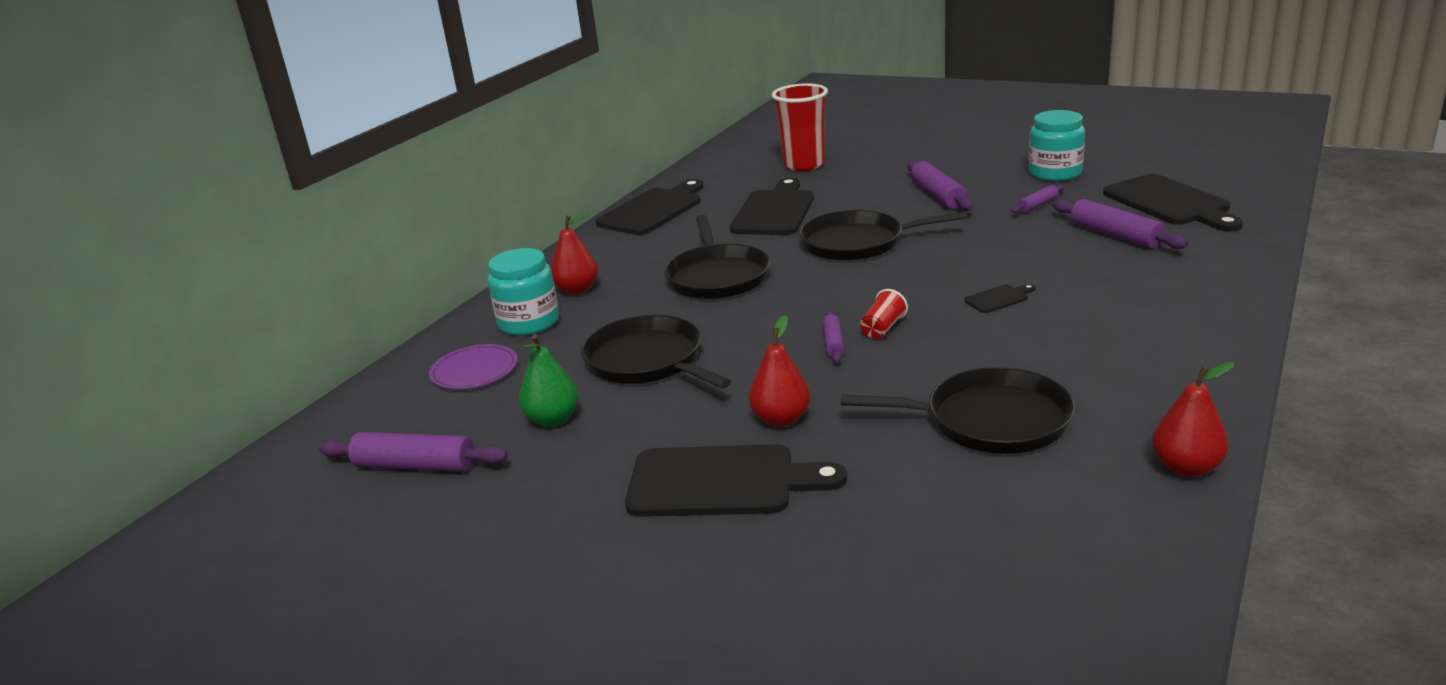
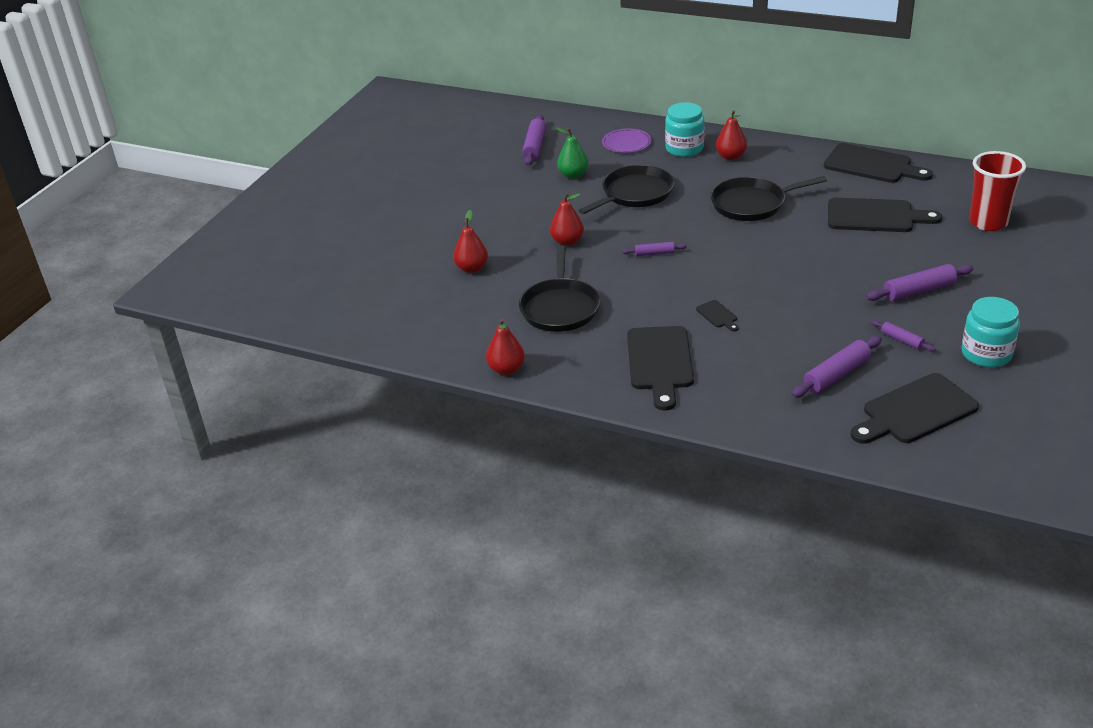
camera: 85 degrees right, 10 degrees up
black cutting board [625,444,847,517] -> black cutting board moved to [627,326,694,411]
black pan [799,210,967,261] -> none
red cup [860,289,908,339] -> none
none -> red pear [453,210,488,273]

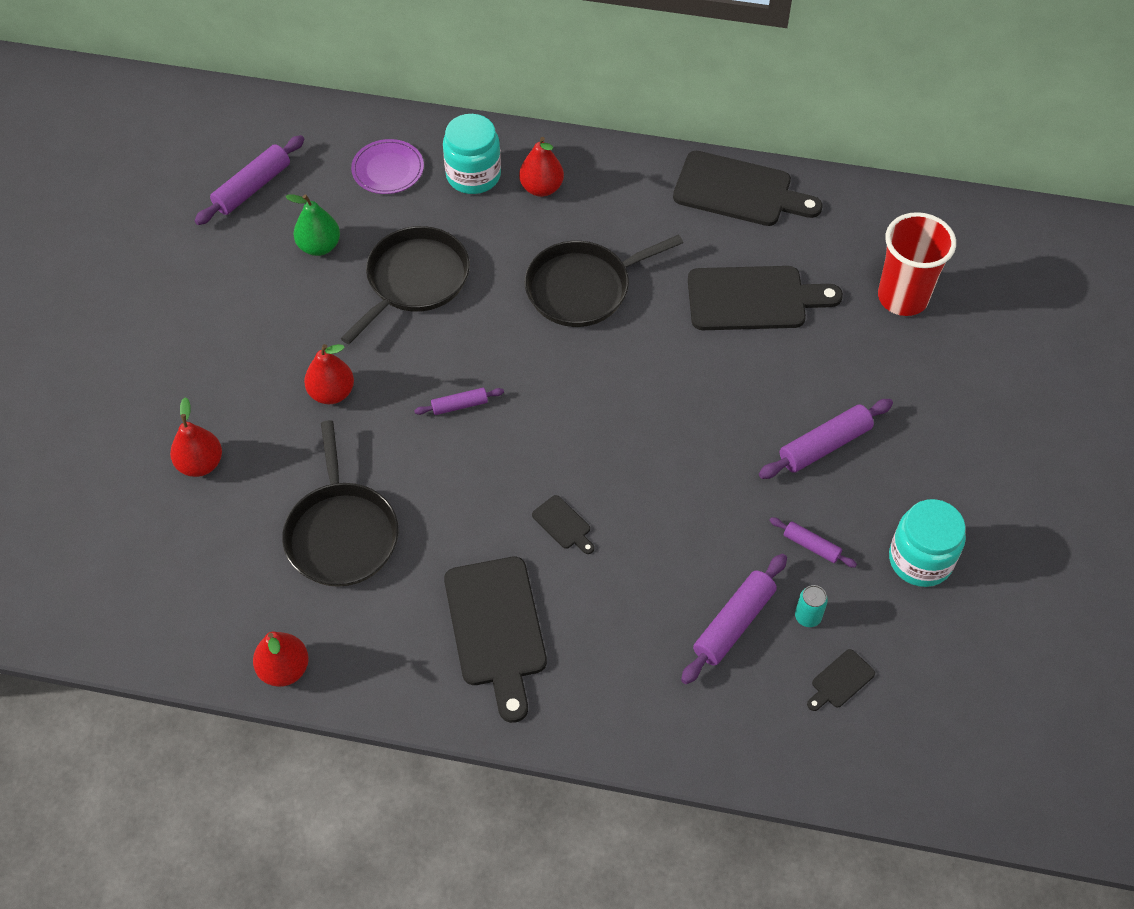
camera: 15 degrees left, 20 degrees up
purple rolling pin [522,115,546,166] -> purple rolling pin turned 45 degrees clockwise [194,135,304,225]
black cutting board [851,373,979,444] -> black cutting board [807,649,875,711], size x0.44
none -> turquoise can [795,585,828,627]

